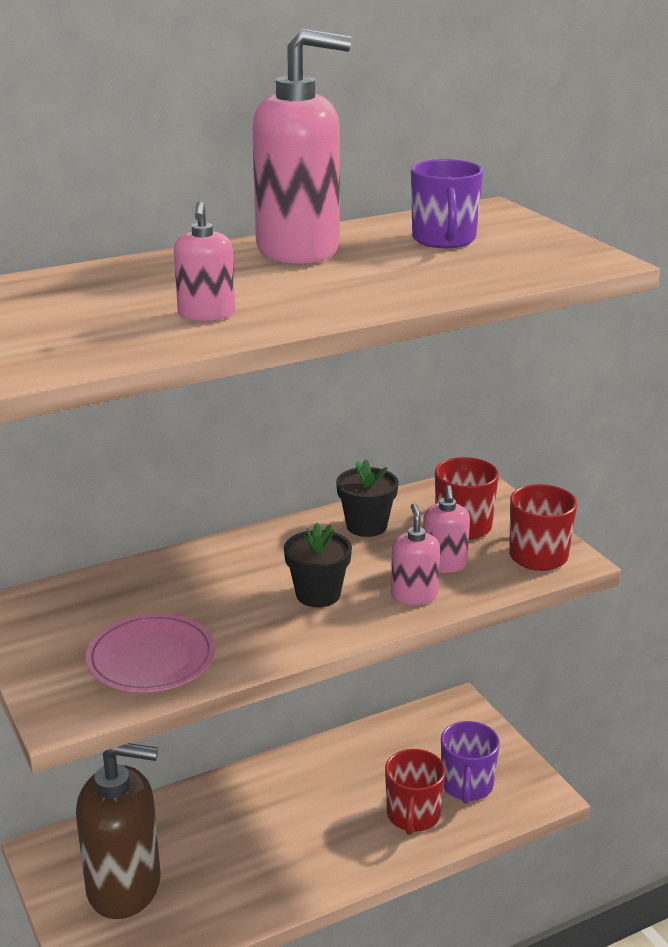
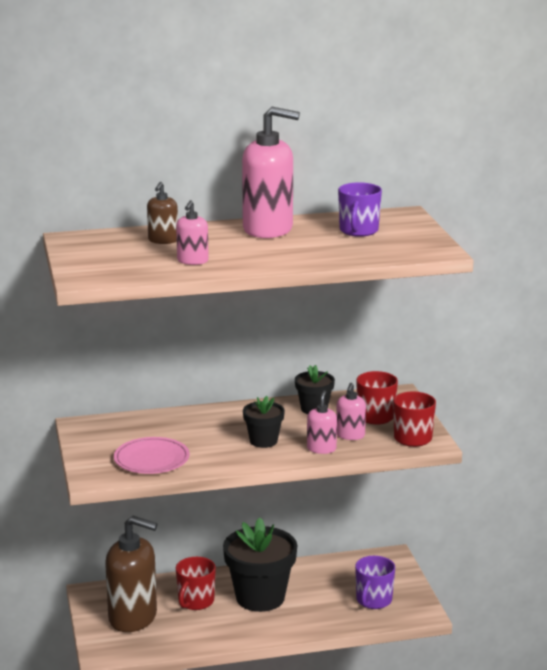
camera: 15 degrees right, 5 degrees down
red mug [385,749,446,835] -> red mug moved to [176,557,216,610]
none -> brown soap dispenser [147,182,178,244]
none -> black flower pot [223,518,297,612]

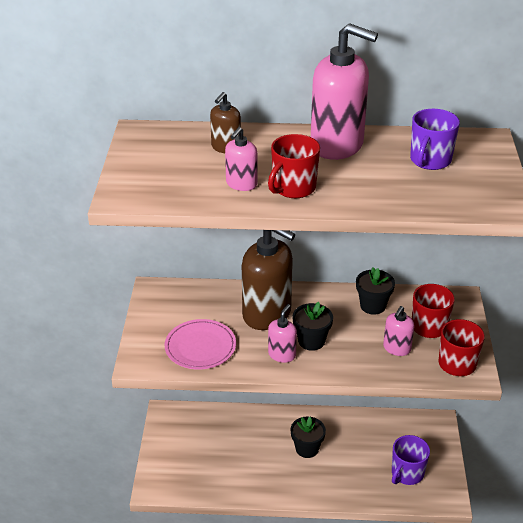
camera: 15 degrees right, 15 degrees up
brown soap dispenser [105,516,158,632] -> brown soap dispenser moved to [242,230,295,330]
red mug [176,557,216,610] -> red mug moved to [268,134,320,198]
black flower pot [223,518,297,612] -> black flower pot [290,417,326,458], size x0.53
pink soap dispenser [307,390,337,454] -> pink soap dispenser moved to [268,304,297,363]

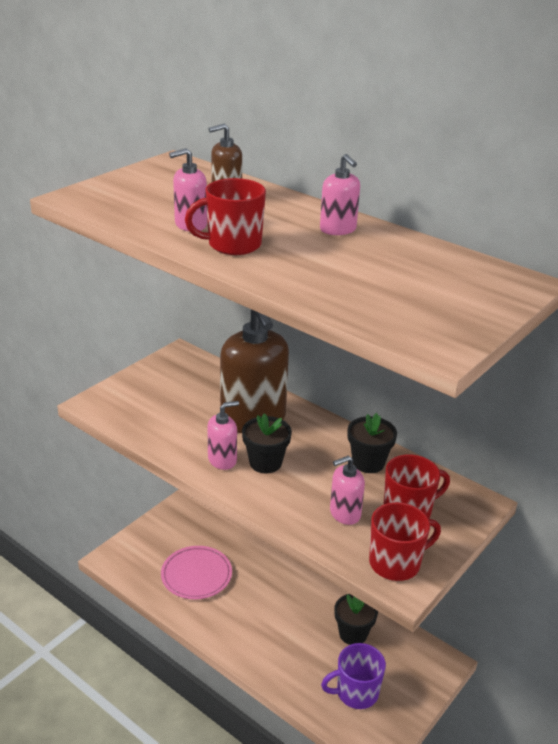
camera: 35 degrees right, 5 degrees down
pink plate [165,319,236,369] -> pink plate moved to [161,546,232,599]
black flower pot [290,417,326,458] -> black flower pot moved to [334,594,378,645]
pink soap dispenser [311,23,378,160] -> pink soap dispenser [320,154,360,235], size x0.48
purple mug [410,109,460,170] -> none

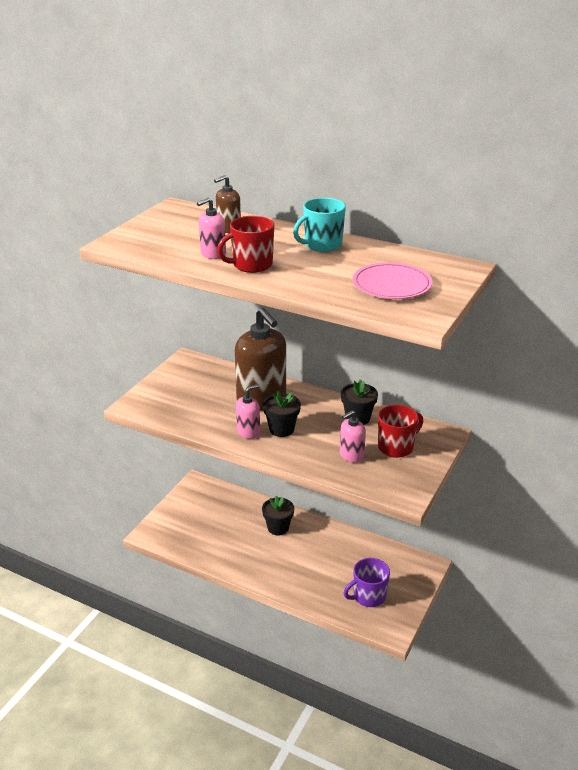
camera: 10 degrees left, 0 degrees up
pink plate [161,546,232,599] -> pink plate moved to [353,262,432,299]
pink soap dispenser [320,154,360,235] -> turquoise mug [293,198,346,252]
black flower pot [334,594,378,645] -> black flower pot moved to [262,496,294,535]
red mug [369,502,441,581] -> none

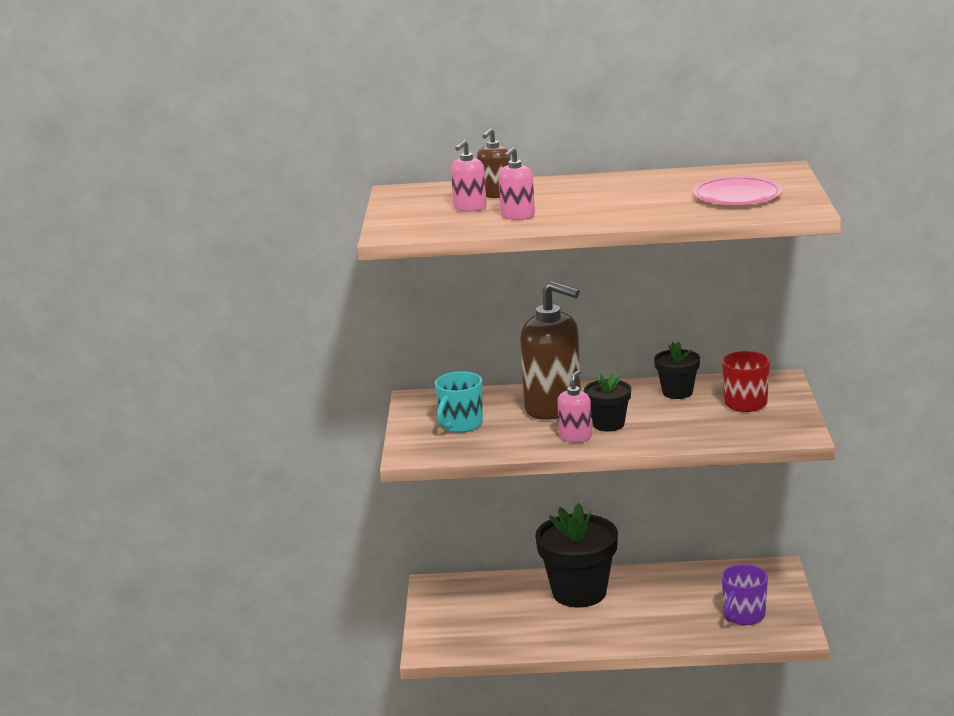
camera: 25 degrees left, 10 degrees down
red mug [217,216,274,273] -> none
black flower pot [262,496,294,535] -> black flower pot [535,503,618,607], size x1.89
turquoise mug [293,198,346,252] -> turquoise mug moved to [435,371,483,433]
pink soap dispenser [340,410,366,463] -> pink soap dispenser moved to [451,140,487,212]

